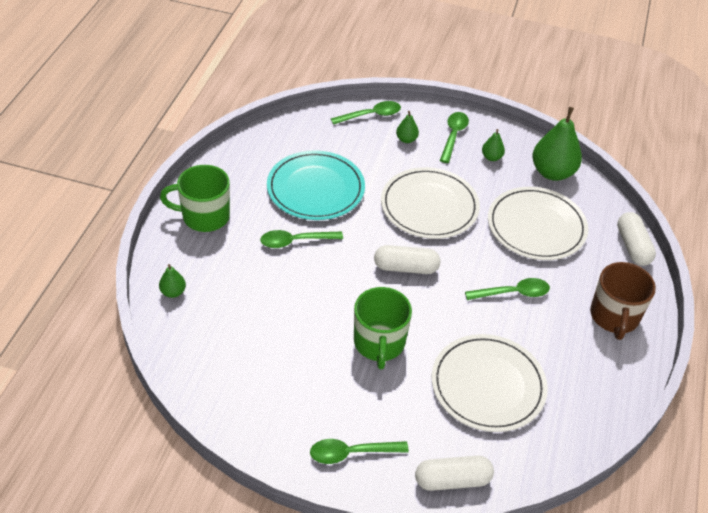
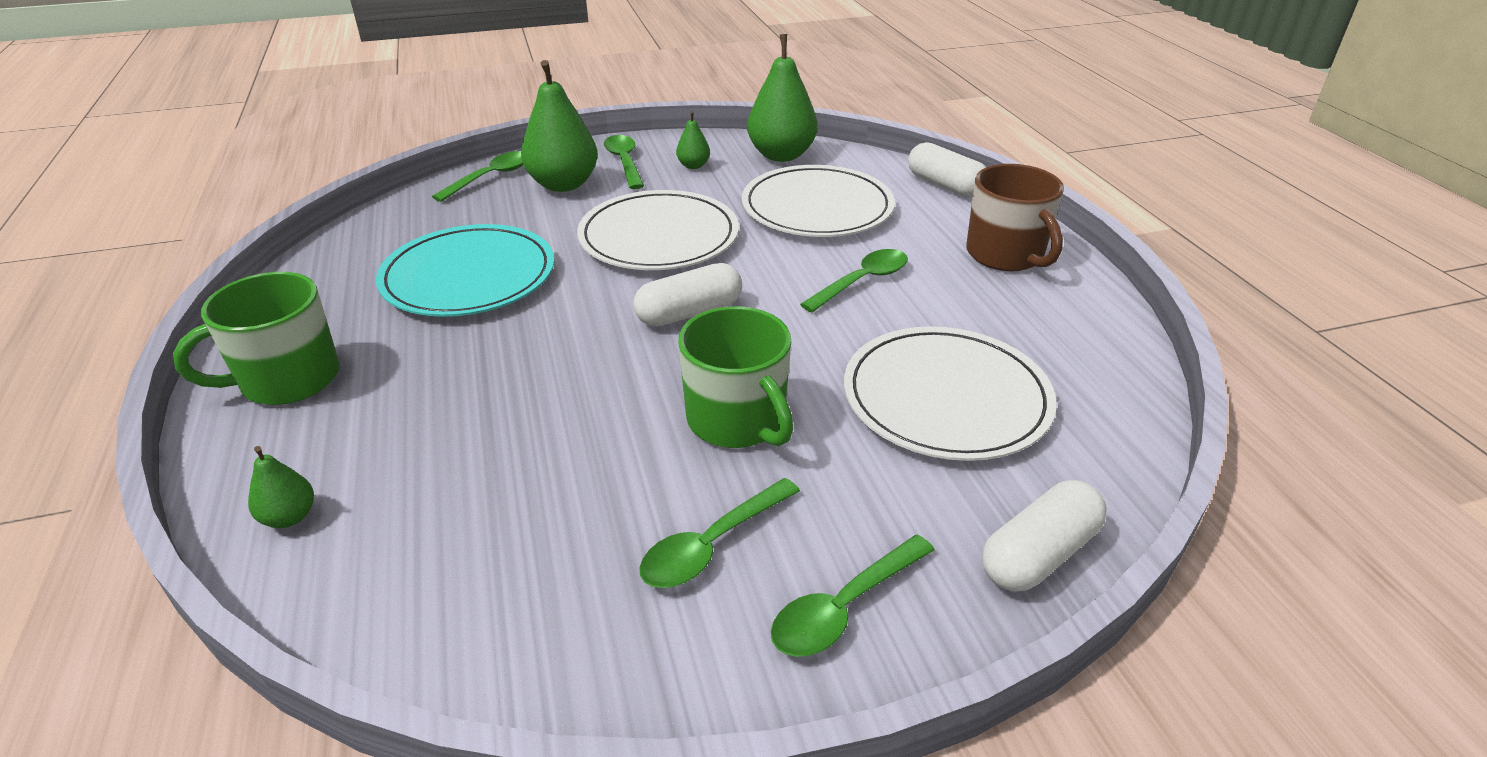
camera: 30 degrees left, 10 degrees down
green spoon [260,230,343,248] -> green spoon moved to [639,478,800,588]
green pear [396,111,419,143] -> green pear [521,60,598,192], size x2.10

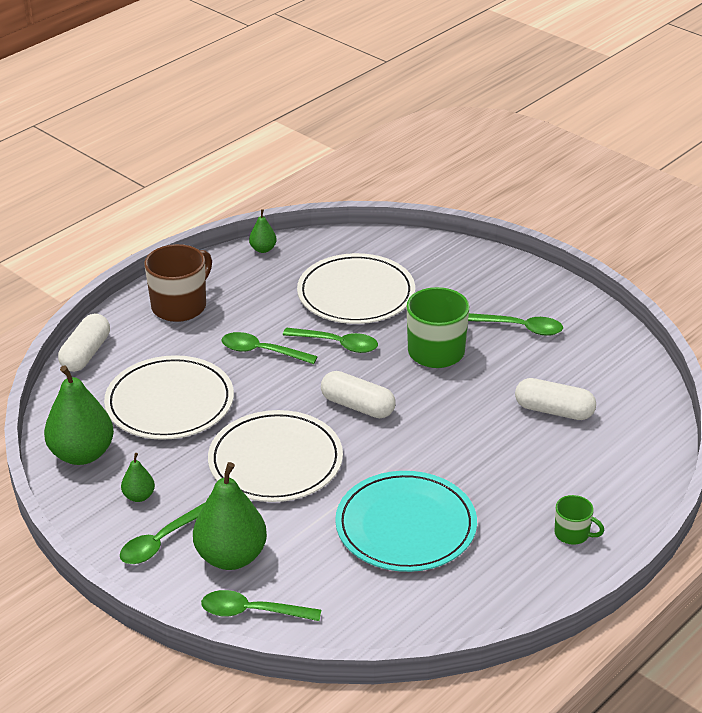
camera: 120 degrees left, 0 degrees up
green mug [173,272,340,405] -> green mug [554,495,604,545], size x0.53
green pear [248,446,314,528] -> green pear moved to [249,209,277,253]
green spoon [771,535,935,657] -> green spoon moved to [283,327,378,353]
white capsule [982,480,1107,592] -> white capsule moved to [515,378,596,420]

